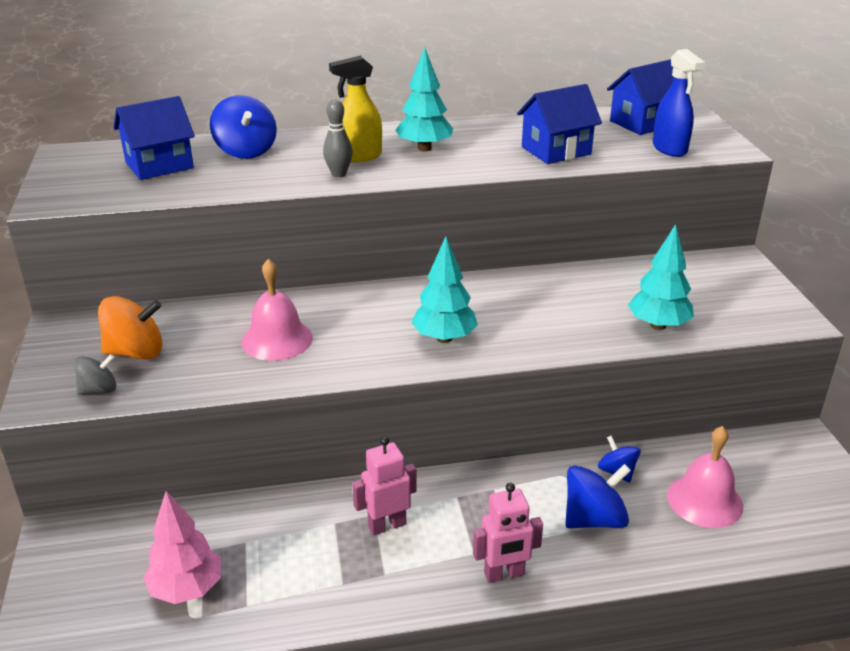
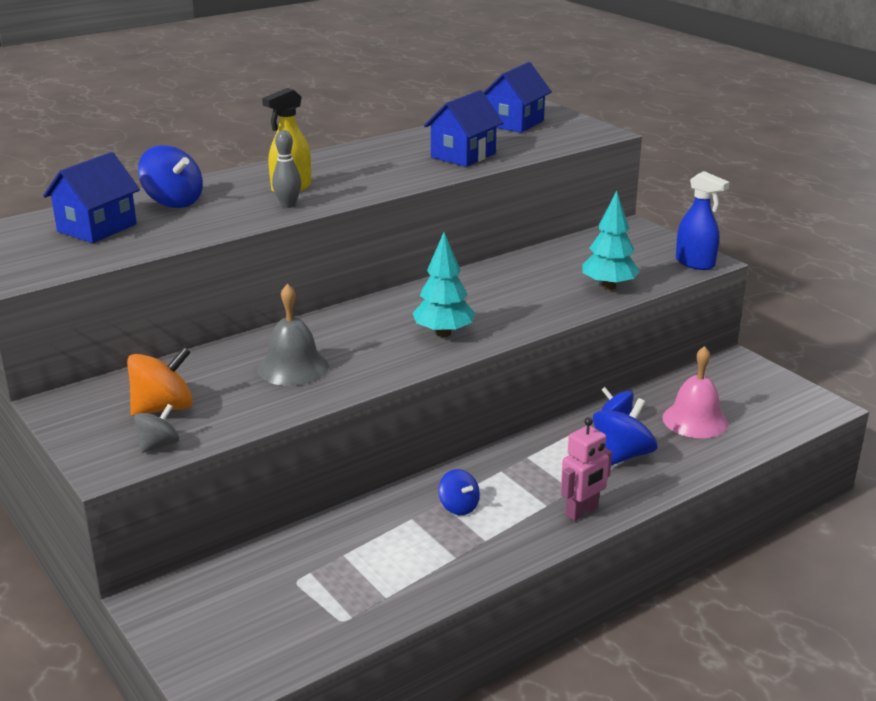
camera: 25 degrees left, 5 degrees down
pink tree [143,491,221,604] -> none
pink bell [241,259,313,361] -> grey bell [258,284,329,386]
pink robot [352,437,417,536] -> blue spinning top [438,469,480,515]
turquoise tree [396,47,453,152] -> none
blue spray bottle [653,49,705,157] -> blue spray bottle moved to [676,171,730,270]

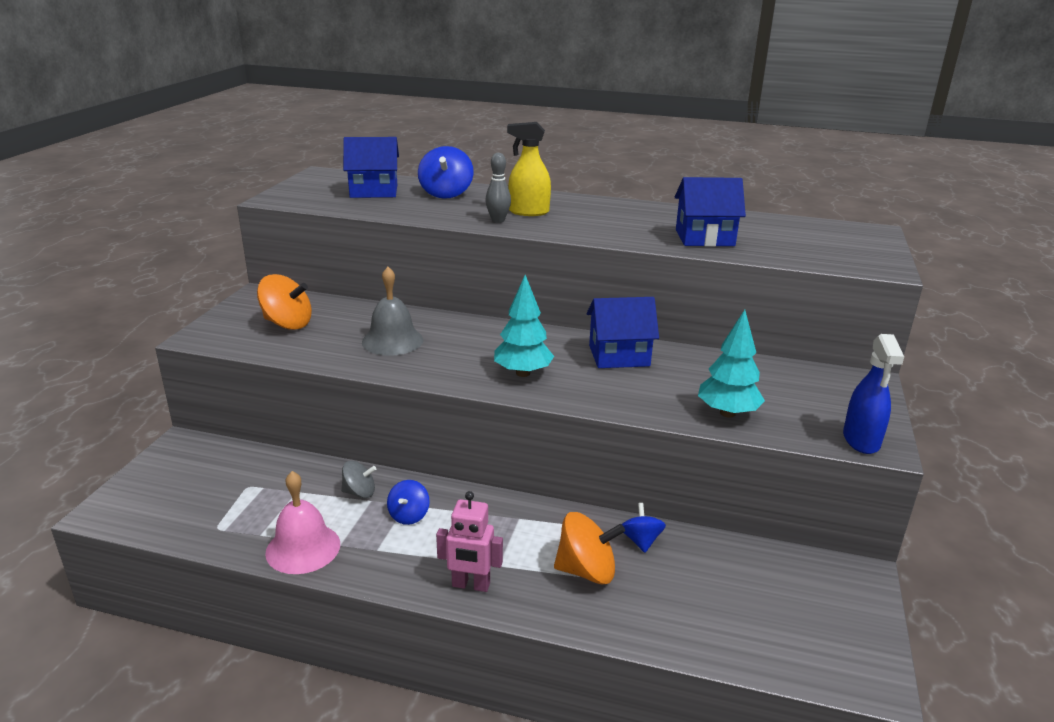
camera: 50 degrees right, 0 degrees up
grey spinning top [134,404,179,453] -> grey spinning top moved to [341,461,376,498]
blue house [483,62,552,133] -> blue house moved to [587,297,659,368]
blue spinning top [593,398,658,465] -> orange spinning top [554,512,625,585]
pink bell [662,346,728,438] -> pink bell moved to [265,471,340,574]

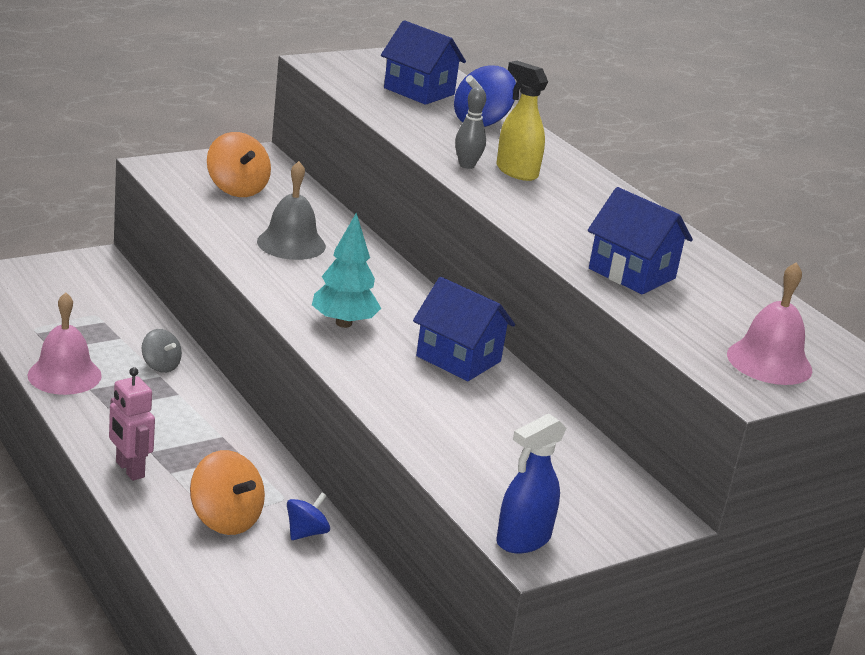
camera: 40 degrees right, 0 degrees up
blue spinning top [387,480,430,525] -> none
turquoise tree [698,310,765,418] -> none
none -> pink bell [727,262,812,385]

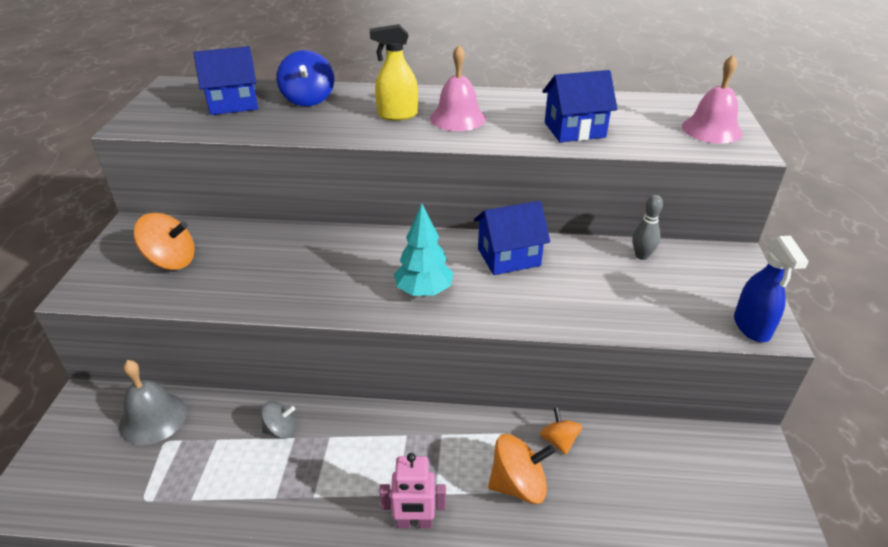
camera: 50 degrees left, 10 degrees up
pink bell [27,292,102,395] -> pink bell moved to [430,45,486,131]
grey bell [257,161,326,260] -> grey bell moved to [119,360,187,445]
blue spinning top [287,493,330,540] -> orange spinning top [540,408,582,455]
grey bowling pin [455,87,486,169] -> grey bowling pin moved to [632,195,663,260]

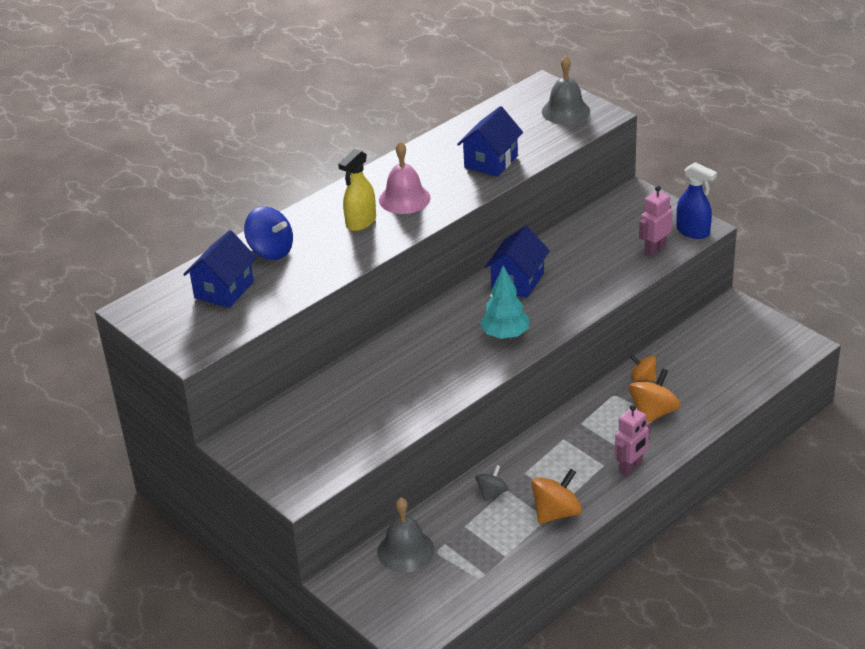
camera: 45 degrees left, 0 degrees up
orange spinning top [134,213,195,270] -> orange spinning top moved to [531,469,582,524]
grey bowling pin [632,195,663,260] -> none
pink bell [682,55,743,144] -> grey bell [542,56,590,124]
none -> pink robot [639,186,673,256]

